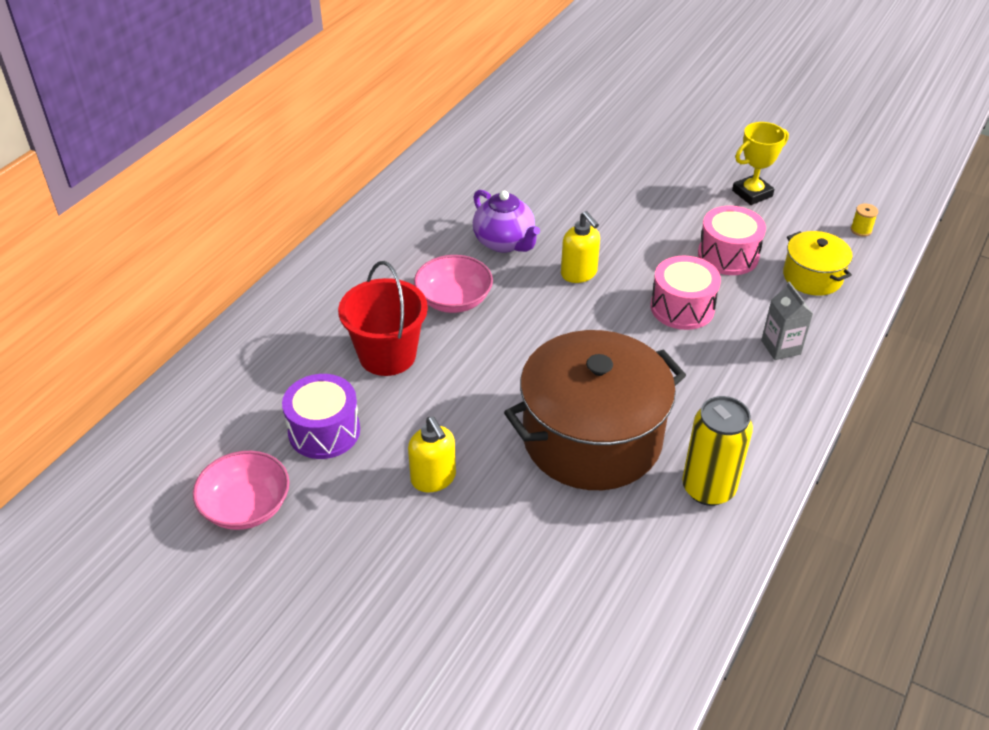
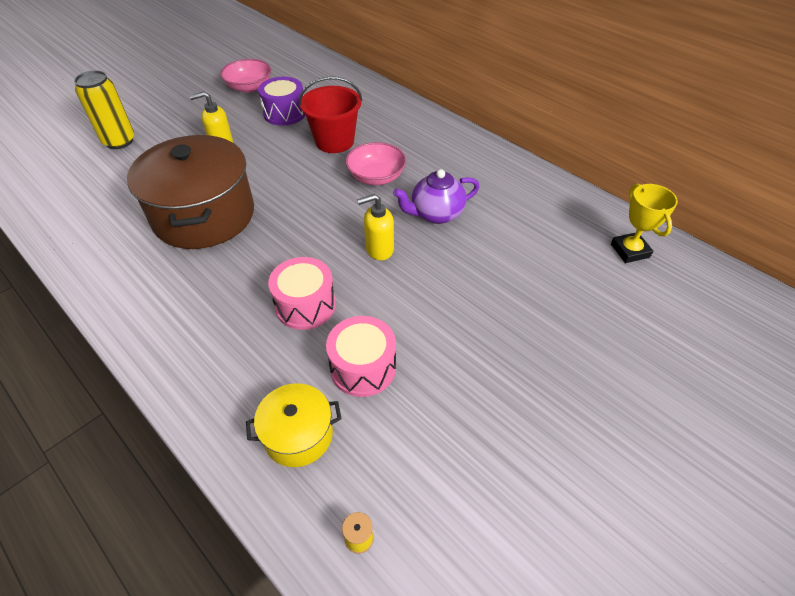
camera: 105 degrees right, 5 degrees up
yellow can [682,396,753,506] -> yellow can moved to [74,70,134,149]
yellow trophy [732,122,789,205] -> yellow trophy moved to [611,184,678,263]
grey carton [761,281,813,360] -> none

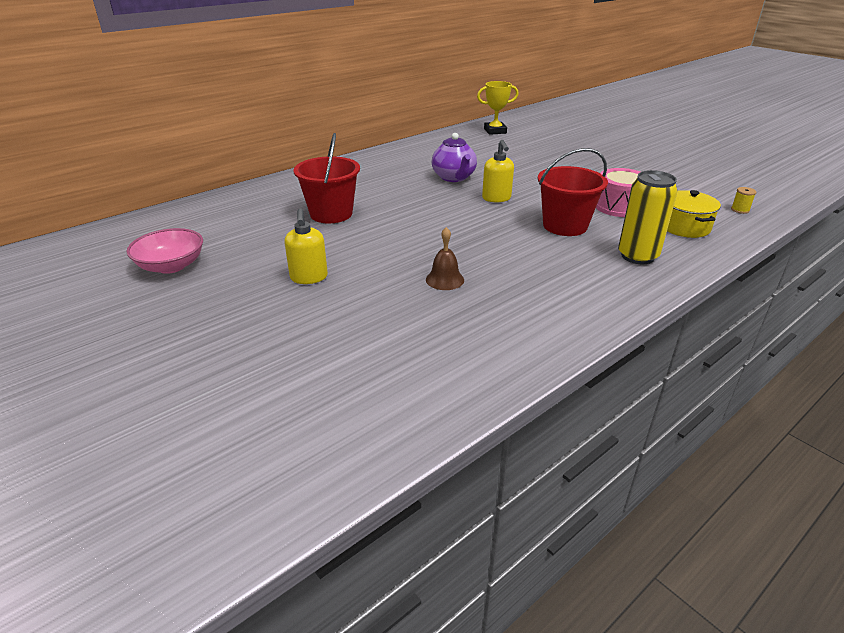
camera: 85 degrees left, 15 degrees down
yellow can [74,70,134,149] -> yellow can moved to [618,170,678,264]
brown pot [127,135,254,249] -> brown bell [426,227,464,290]
purple drum [258,77,306,126] -> none
pink drum [268,257,336,330] -> red bucket [538,148,608,236]
pink bowl [345,142,406,185] -> none

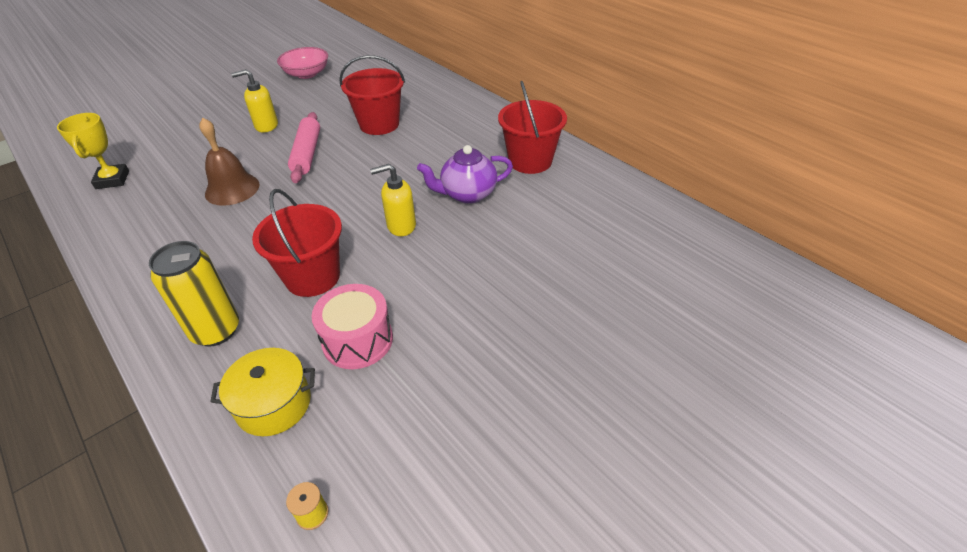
camera: 90 degrees right, 10 degrees up
brown bell [426,227,464,290] -> brown bell [199,118,260,206], size x1.53
yellow trophy [477,81,519,135] -> yellow trophy moved to [57,113,129,189]
none -> pink rolling pin [288,112,320,183]
none -> red bucket [498,81,567,174]

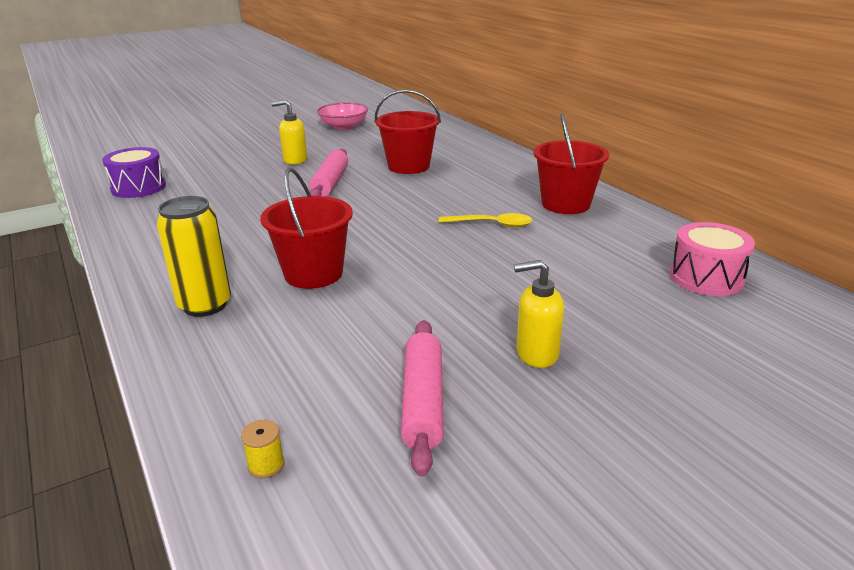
camera: 10 degrees right, 15 degrees down
yellow trophy [57,113,129,189] -> purple drum [102,147,166,198]
brown bell [199,118,260,206] -> none
yellow pot [210,348,315,436] -> none
pink drum [312,284,393,369] -> pink drum moved to [670,222,755,296]
yellow soap dispenser [370,164,416,236] -> yellow soap dispenser moved to [514,260,564,368]
purple teapot [417,145,513,204] -> yellow spoon [439,213,532,227]
none -> pink rolling pin [401,320,444,477]

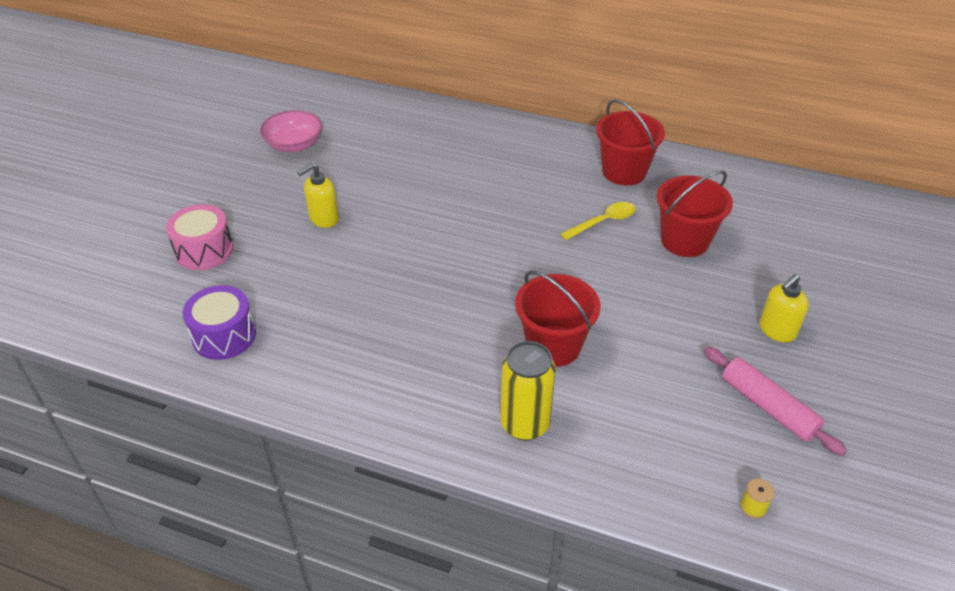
camera: 40 degrees left, 15 degrees up
pink rolling pin [309,149,348,197] -> none
red bucket [375,89,441,174] -> red bucket moved to [657,170,733,257]
pink drum [670,222,755,296] -> pink drum moved to [166,204,233,270]

